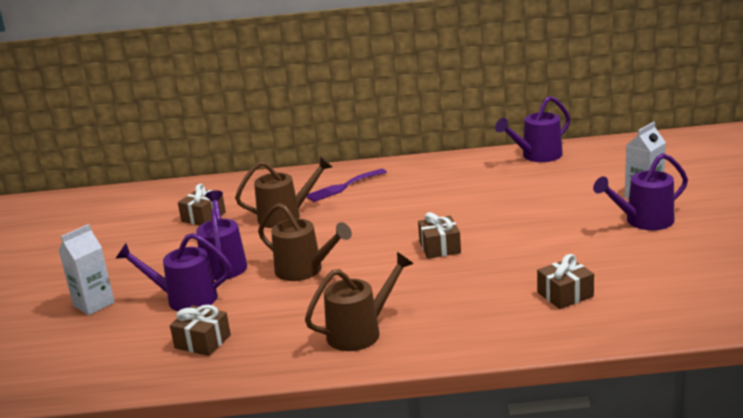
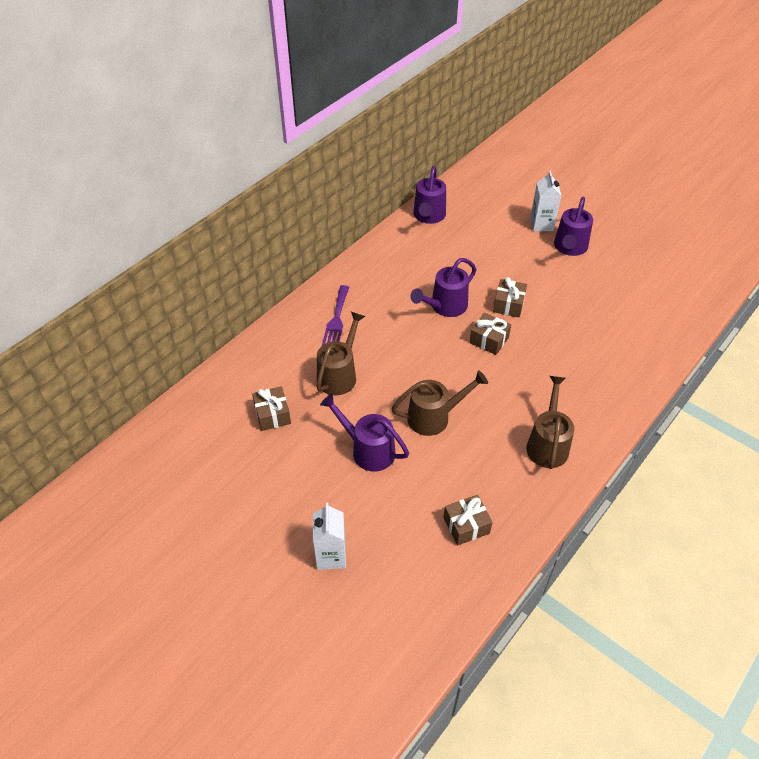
camera: 50 degrees left, 25 degrees up
purple watering can [115,233,232,311] -> purple watering can moved to [410,258,477,317]
brown gift [537,254,594,309] -> brown gift moved to [493,277,527,317]

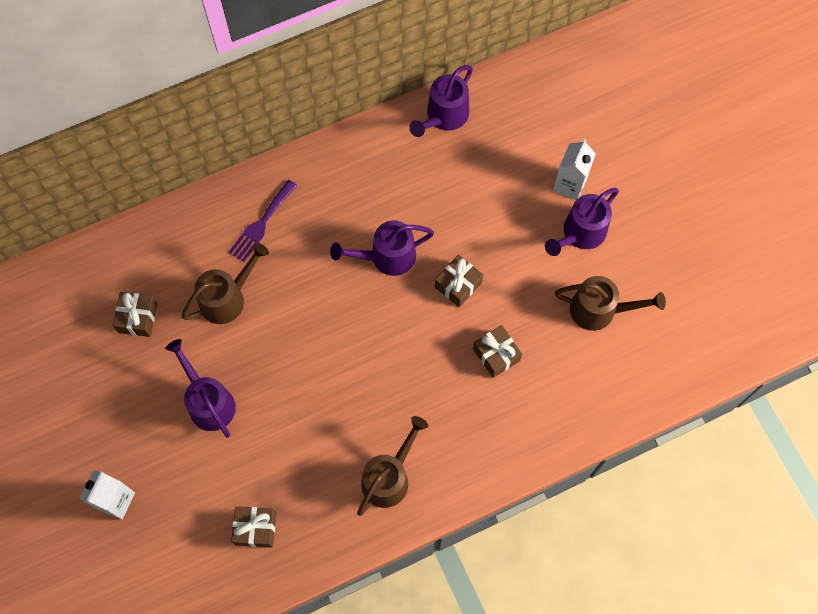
camera: 25 degrees right, 20 degrees up
brown watering can [391,370,488,436] -> brown watering can moved to [555,276,666,331]
brown gift [469,313,511,355] -> brown gift moved to [473,325,522,378]

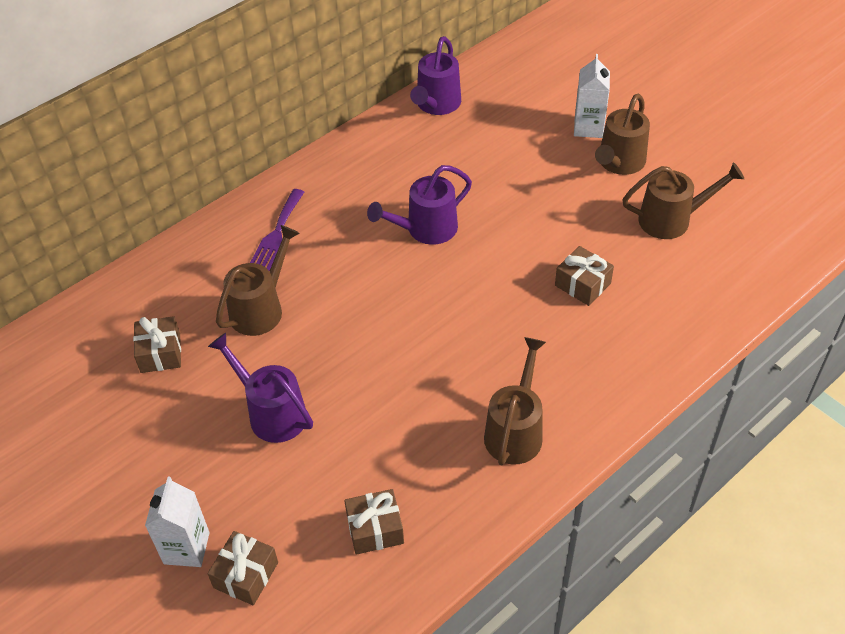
camera: 15 degrees left, 20 degrees down
brown gift [435,255,483,307] -> brown gift moved to [208,531,278,605]
purple watering can [545,188,619,256] -> brown watering can [595,94,650,175]

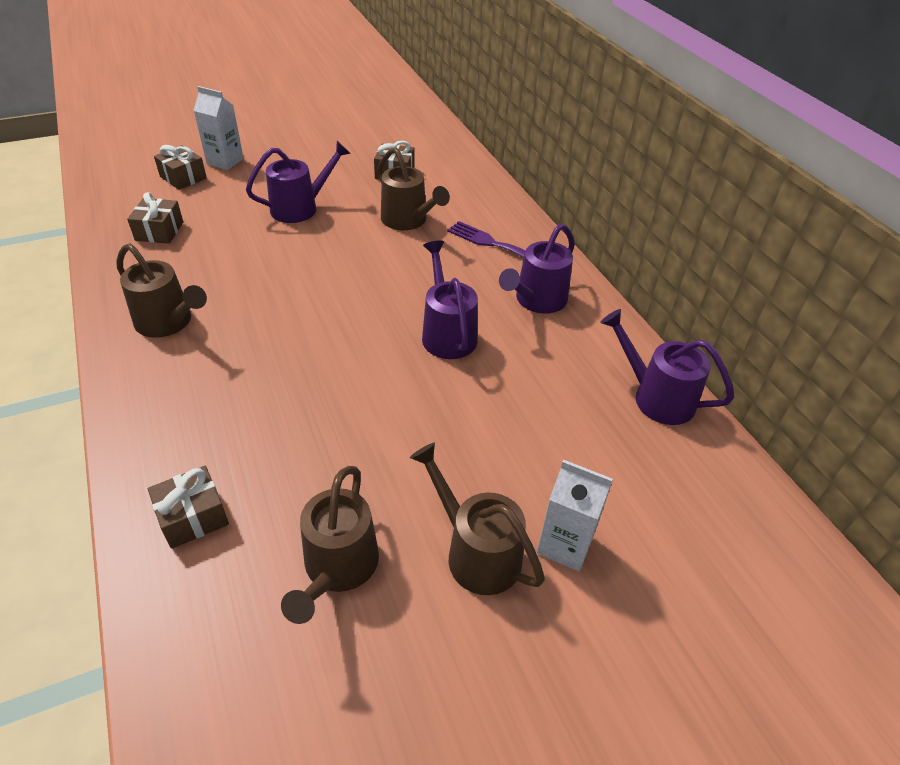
camera: 105 degrees right, 5 degrees down
brown gift [555,246,614,306] -> brown gift moved to [148,466,229,549]
none -> purple watering can [499,224,575,314]

